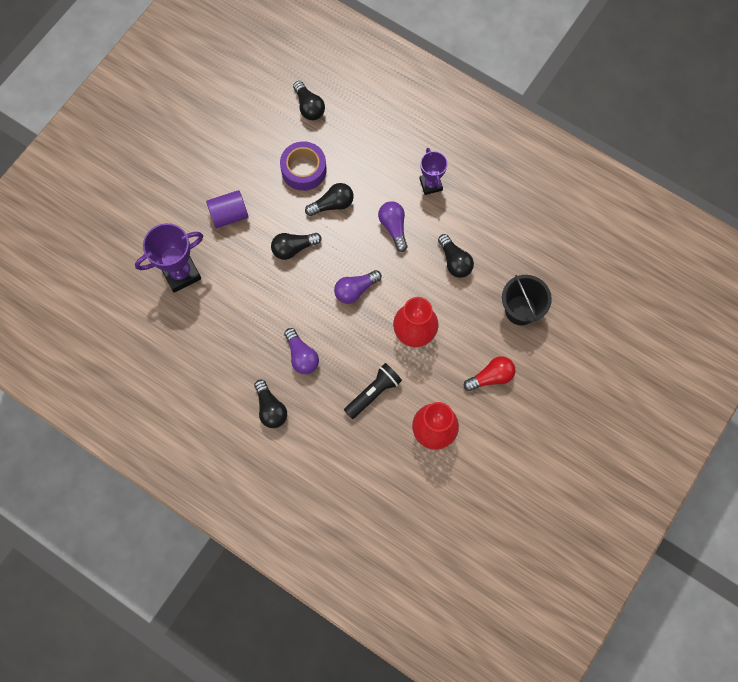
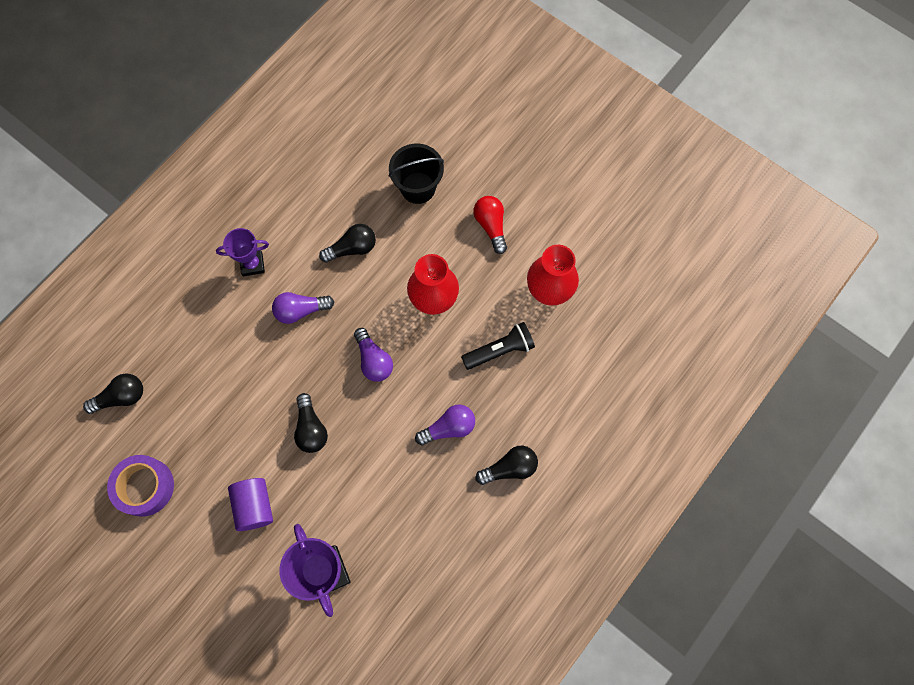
camera: 85 degrees left, 0 degrees up
purple tape [280,141,327,191] -> purple tape moved to [107,455,174,517]
black light bulb [305,183,354,216] -> none
black flashlight [344,363,402,419] -> black flashlight turned 105 degrees clockwise [461,322,535,370]

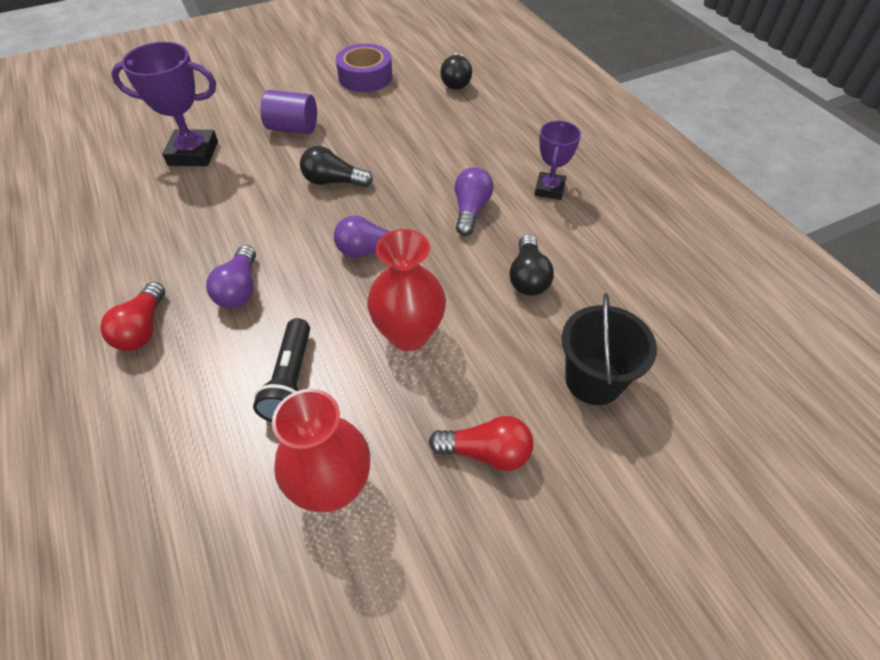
camera: 115 degrees right, 20 degrees down
black light bulb [476,446,538,485] -> red light bulb [100,282,165,351]

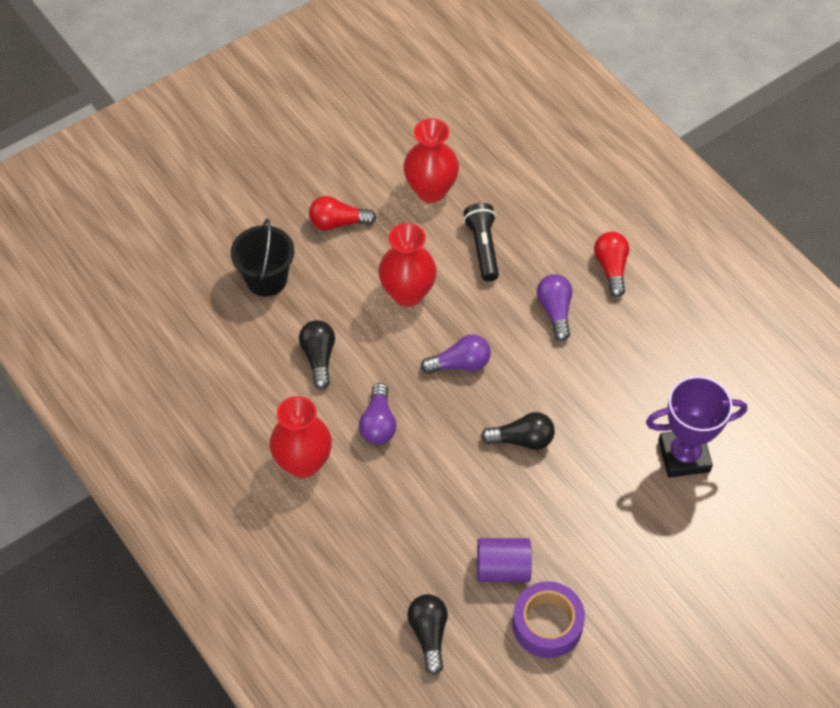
camera: 170 degrees right, 5 degrees up
purple cylinder [260,90,317,134] -> purple cylinder moved to [477,538,532,582]
purple trophy [535,121,581,200] -> red vase [270,396,332,478]

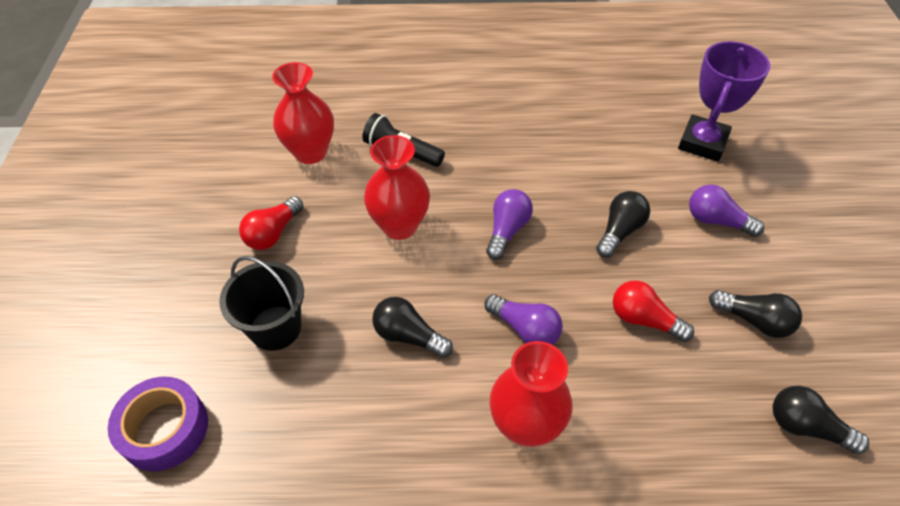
camera: 55 degrees left, 5 degrees down
purple cylinder [477,538,532,582] -> black light bulb [709,290,802,338]
purple tape [512,582,585,658] -> purple tape moved to [108,377,208,471]
purple light bulb [537,274,572,341] -> purple light bulb moved to [689,184,764,237]
red light bulb [594,232,629,297] -> red light bulb moved to [613,281,694,342]

